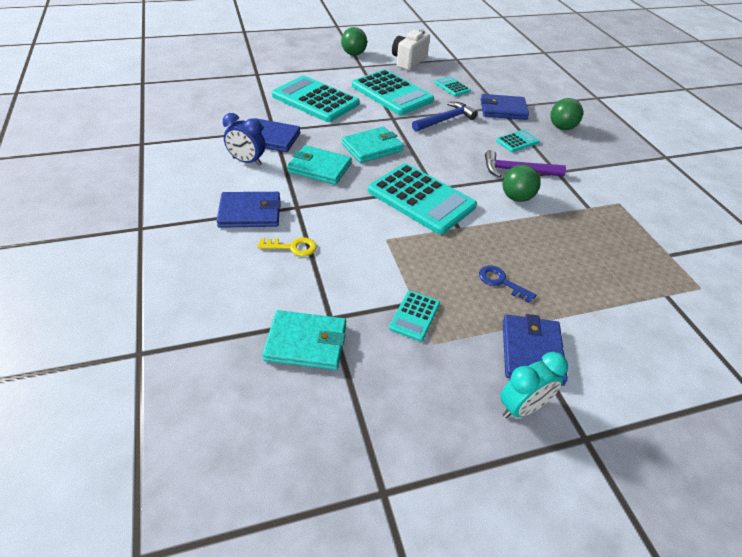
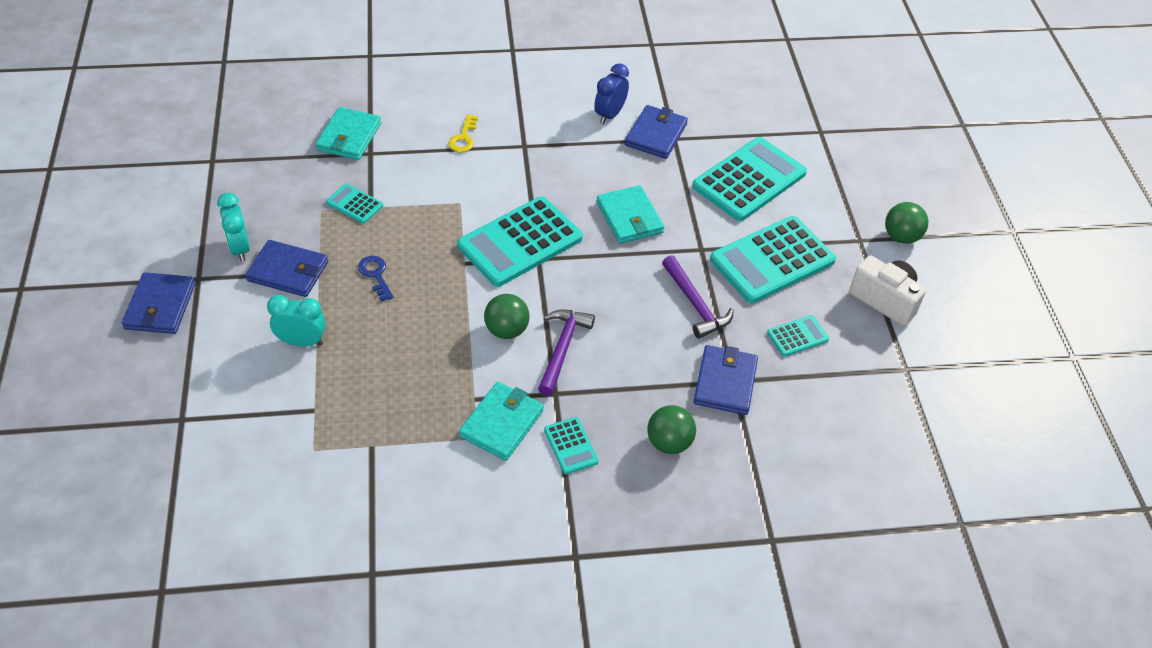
camera: 100 degrees right, 5 degrees up
blue wallet [216,192,281,228] -> blue wallet moved to [122,272,195,334]
turquoise wallet [287,145,352,185] -> turquoise wallet moved to [459,382,544,461]
blue hammer [412,102,478,131] -> purple hammer [662,255,734,339]
blue key [479,266,536,303] -> blue key turned 75 degrees counterclockwise [358,256,394,301]
turquoise calculator [496,130,540,152] -> turquoise calculator moved to [544,417,599,474]
none -> turquoise clock [267,295,326,347]

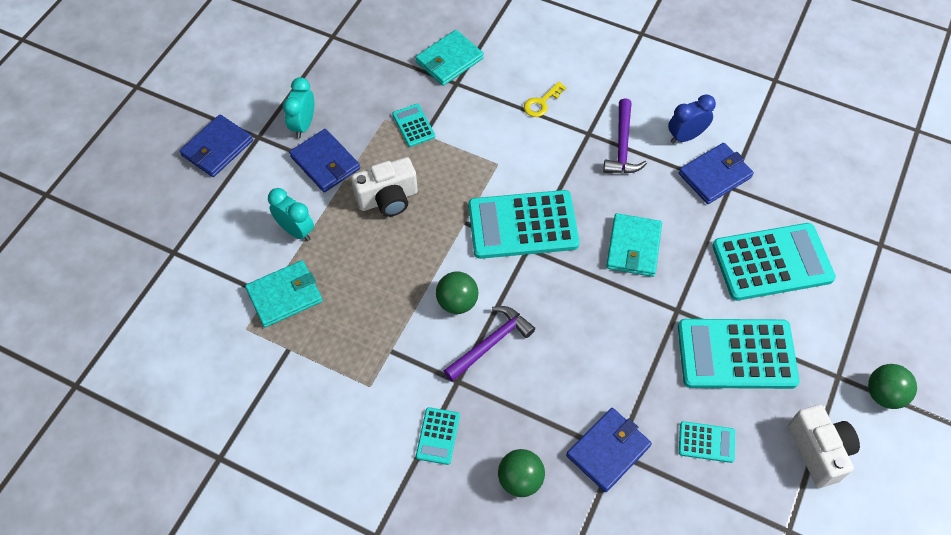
camera: 35 degrees right, 10 degrees up
blue key [358,256,394,301] -> white camera [351,157,418,217]
turquoise wallet [459,382,544,461] -> turquoise wallet moved to [245,260,323,327]
purple hammer [662,255,734,339] -> purple hammer moved to [603,98,647,173]

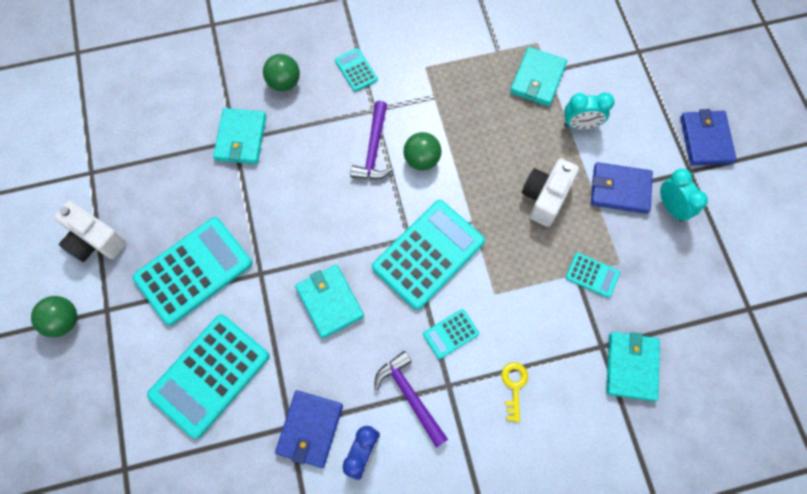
camera: 140 degrees right, 10 degrees up
blue wallet [566,408,652,492] -> turquoise wallet [213,108,266,164]
turquoise calculator [679,421,735,463] -> turquoise calculator moved to [423,309,479,359]

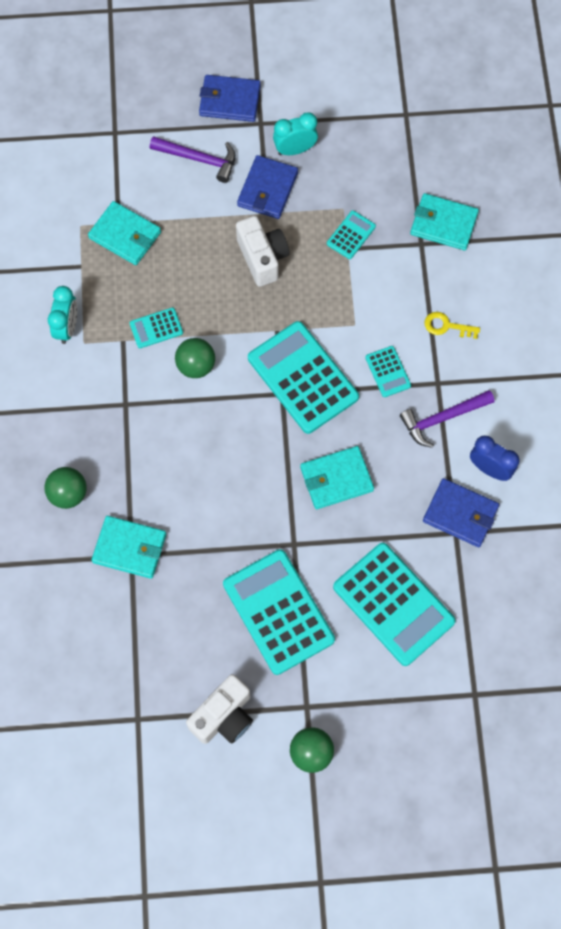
camera: 80 degrees left, 0 degrees up
turquoise calculator [335,48,378,92] -> turquoise calculator moved to [130,308,183,348]
purple hammer [350,101,393,179] -> purple hammer moved to [150,136,236,183]
white camera [522,158,579,227] -> white camera turned 150 degrees counterclockwise [236,216,289,287]
turquoise clock [564,92,614,129] -> turquoise clock moved to [48,286,77,344]

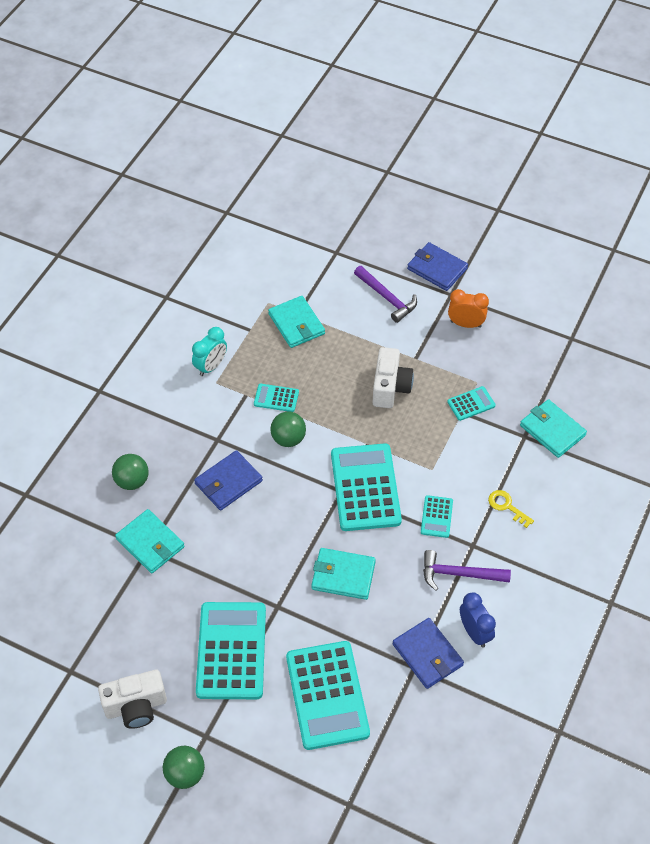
camera: 30 degrees right, 15 degrees down
blue wallet [237,155,298,219] -> blue wallet moved to [194,450,263,511]
turquoise clock [273,112,318,155] -> orange clock [448,289,489,328]

